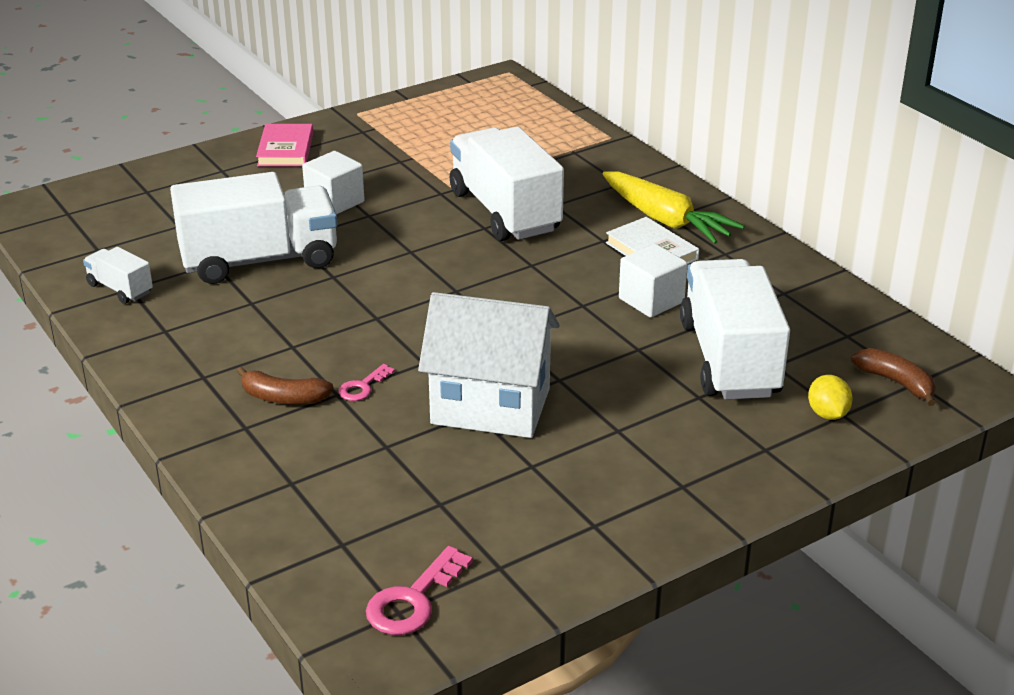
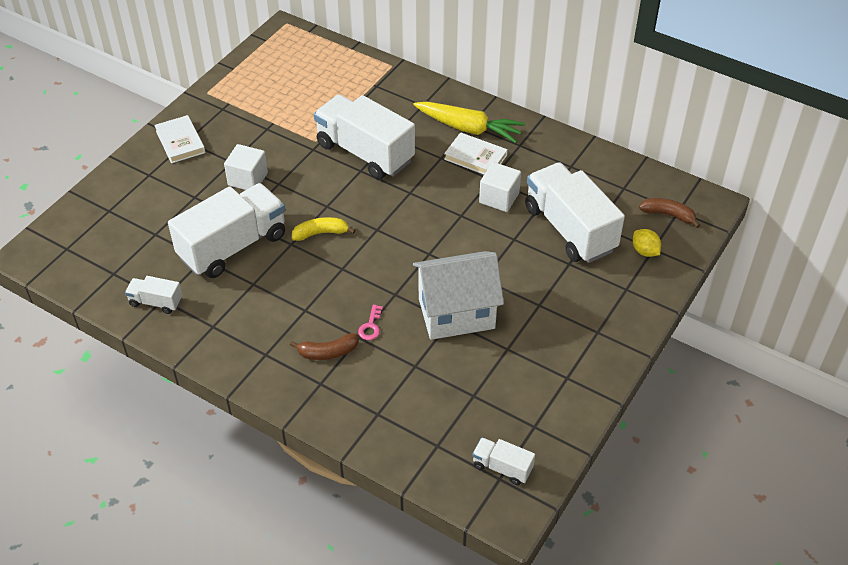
camera: 25 degrees left, 15 degrees up
pink book [256,124,313,166] -> white book [154,115,205,163]
pink key [366,546,473,635] -> white truck [472,438,535,485]
none -> yellow banana [292,217,355,241]

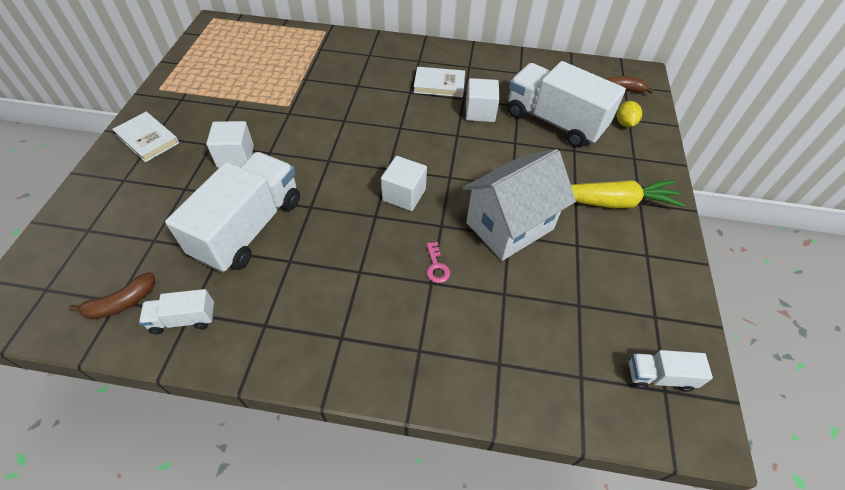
camera: 25 degrees left, 5 degrees up
brown banana [290,333,359,360] -> brown banana moved to [68,272,155,320]
yellow banana [292,217,355,241] -> none
white truck [314,95,415,179] -> none
yellow carrot [413,102,526,143] -> yellow carrot moved to [571,180,686,208]
yellow lemon [633,229,661,257] -> yellow lemon turned 60 degrees clockwise [617,101,642,127]
none -> white cube [381,156,427,211]

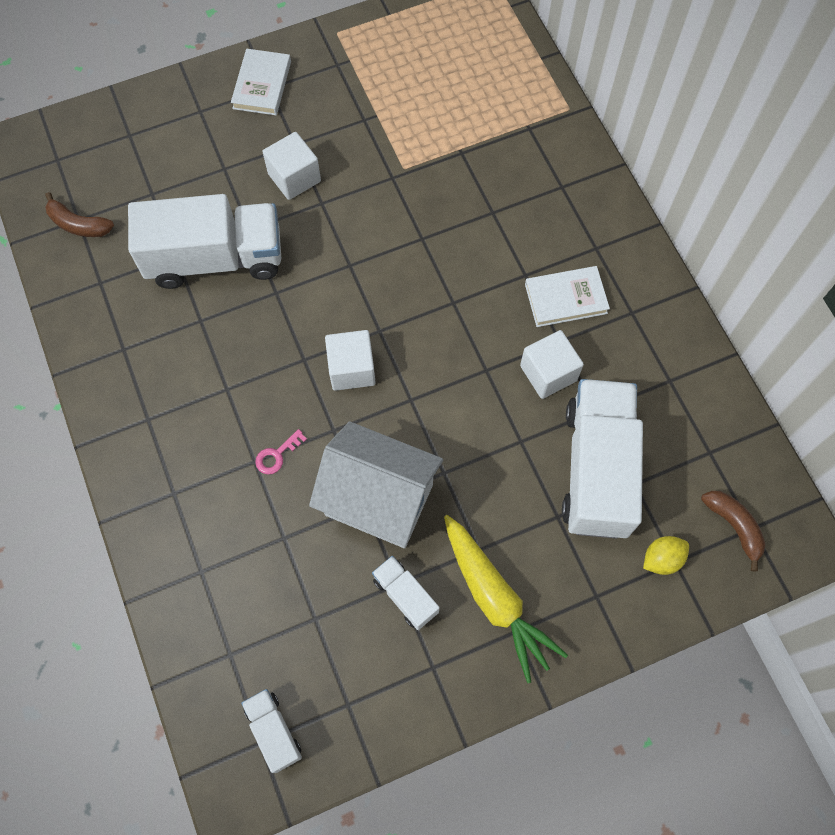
camera: 60 degrees right, 15 degrees up
white truck [139,289,214,334] -> white truck moved to [372,556,440,630]
white book [414,67,465,97] -> white book turned 75 degrees counterclockwise [525,266,610,327]

